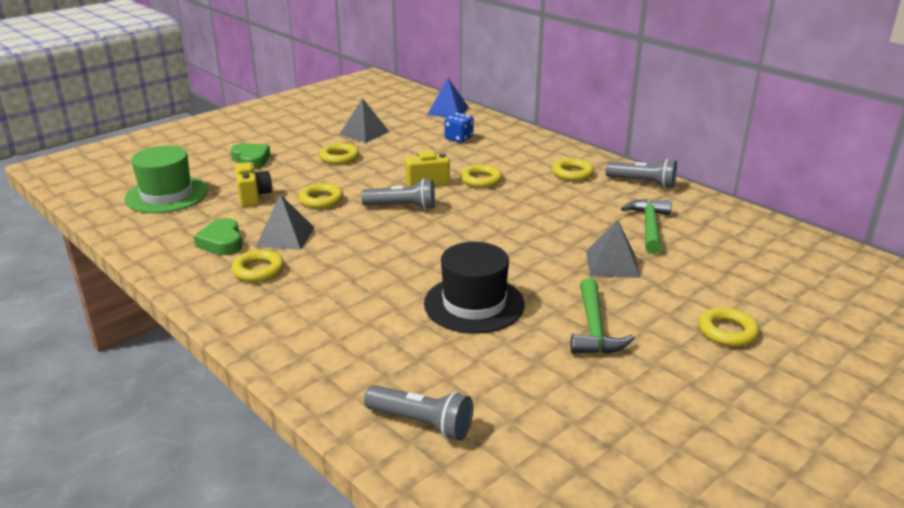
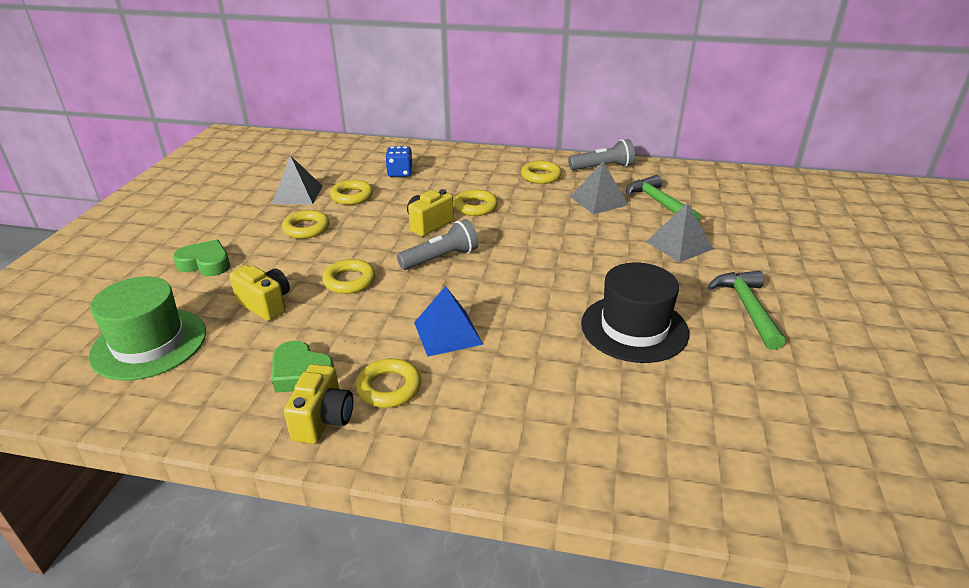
camera: 35 degrees left, 5 degrees up
grey pyramid [255,194,314,250] -> grey pyramid moved to [570,162,628,215]
grey flashlight [364,385,473,441] -> none
blue pyramid [427,78,468,117] -> blue pyramid moved to [414,286,483,357]
green hammer [571,278,635,354] -> green hammer turned 150 degrees counterclockwise [708,271,786,350]
yellow ring [699,307,759,347] -> yellow ring moved to [330,180,373,205]
none -> yellow camera [284,364,353,444]

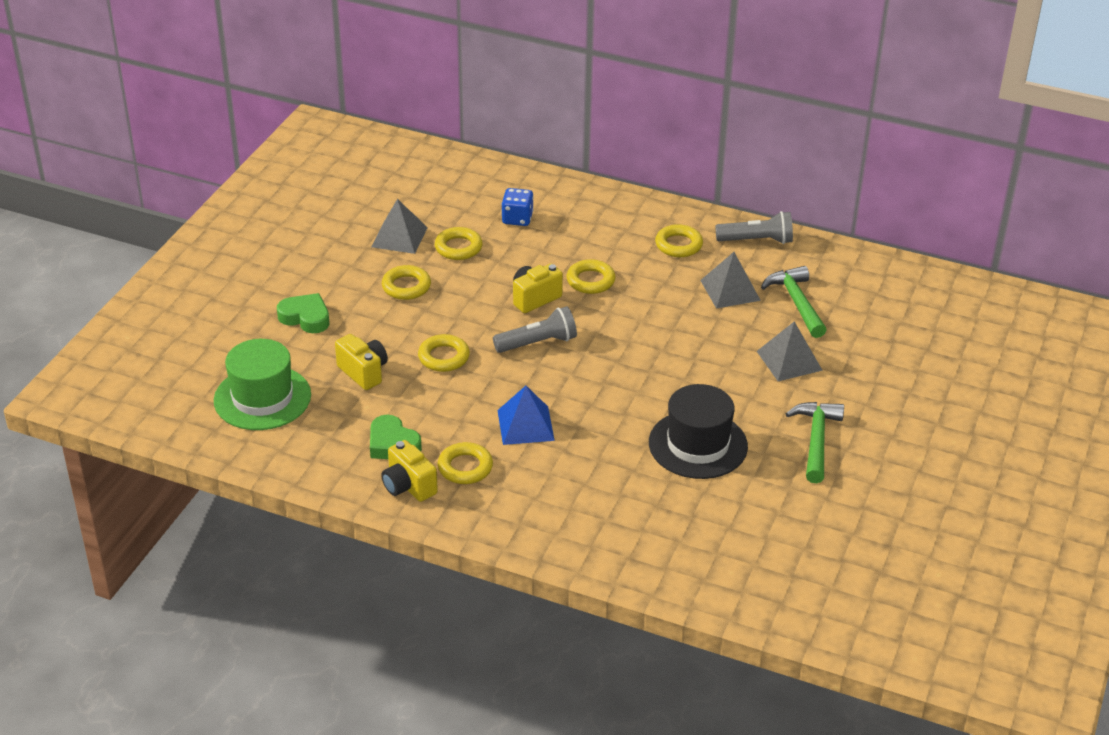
camera: 10 degrees right, 5 degrees up
yellow camera [284,364,353,444] -> yellow camera turned 120 degrees clockwise [381,440,438,502]

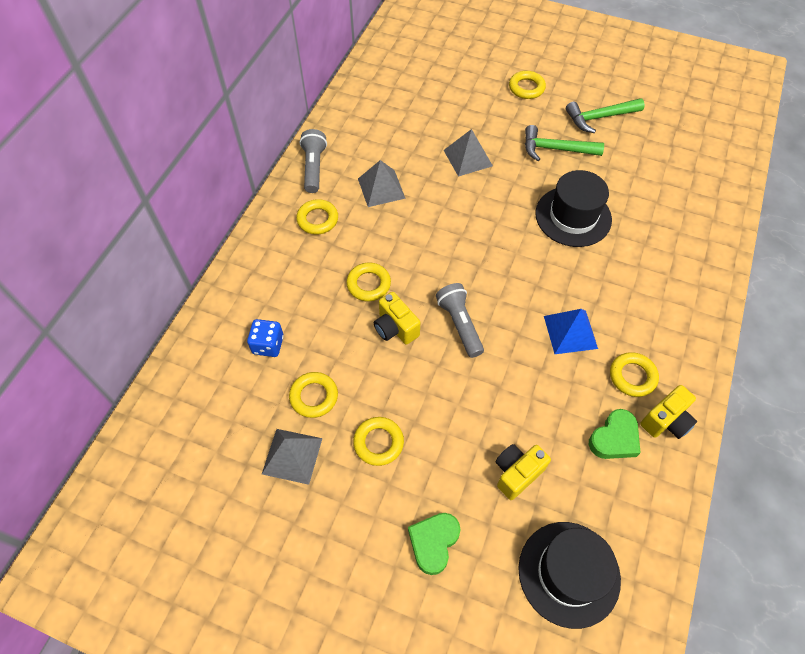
camera: 90 degrees left, 20 degrees up
green hat [214,339,311,430] -> black hat [518,522,621,629]
yellow ring [418,334,470,372] -> yellow ring moved to [509,71,546,99]
green hammer [761,266,827,338] -> green hammer moved to [566,98,645,133]

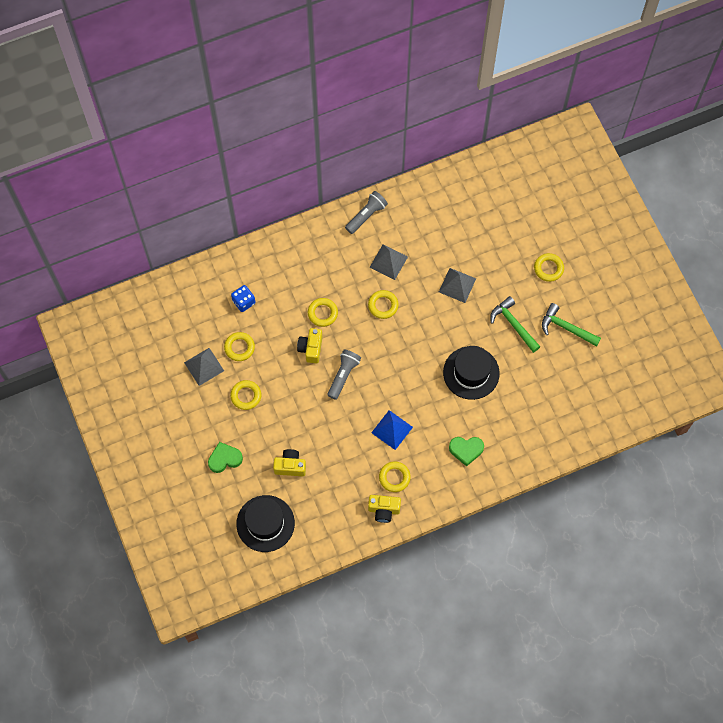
camera: 45 degrees right, 10 degrees up
yellow ring [296,199,338,235] -> yellow ring moved to [368,290,399,319]
green heart [589,409,641,459] -> green heart moved to [449,437,484,467]

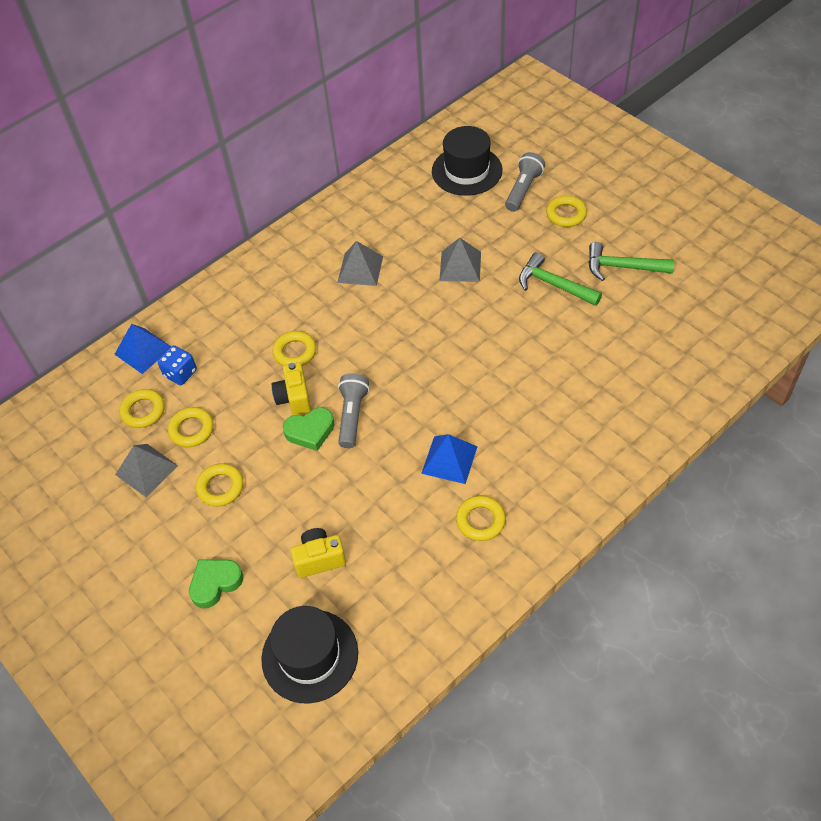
camera: 15 degrees left, 15 degrees down
grey flashlight [345,191,388,234] -> grey flashlight moved to [505,152,545,212]
yellow ring [368,290,399,319] -> yellow ring moved to [119,389,165,428]
yellow camera [368,495,401,523] -> none
black hat [443,346,500,400] -> black hat moved to [432,126,502,196]
green heart [449,437,484,467] -> green heart moved to [283,407,334,451]
none -> blue pyramid [114,324,171,374]

